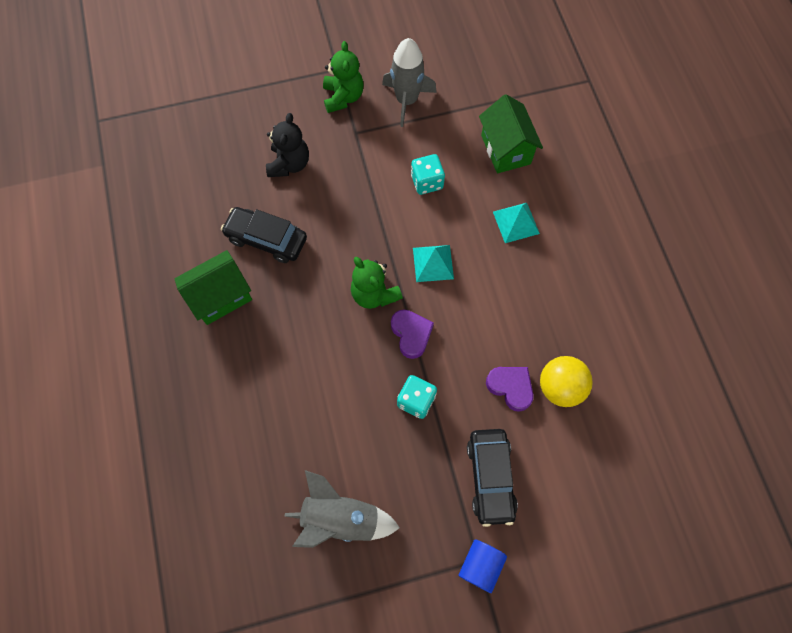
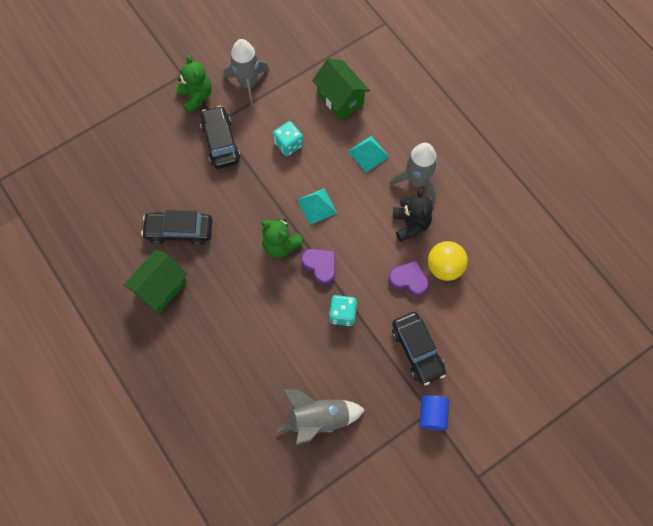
camera: 20 degrees left, 0 degrees up
black teddy bear [266,113,309,177] -> black teddy bear moved to [393,188,433,242]
none -> black car [200,106,240,169]
none -> grey rocket [390,143,438,202]

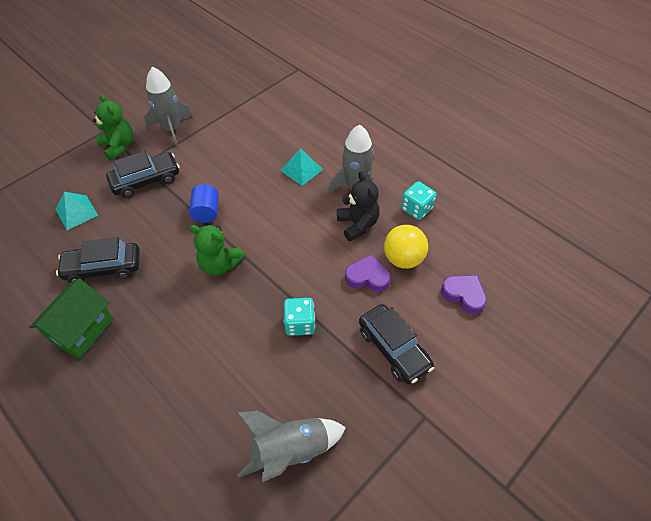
camera: 10 degrees left, 15 degrees down
black car [200,106,240,169] -> black car turned 90 degrees clockwise [106,151,180,198]
turquoise dice [273,121,303,156] -> turquoise dice moved to [401,181,436,220]
turquoise pyramid [297,188,337,225] -> turquoise pyramid moved to [55,192,98,230]
purple heart [302,249,335,285] -> purple heart moved to [441,275,487,314]
green house [312,58,370,120] -> none
blue cylinder [419,395,449,430] -> blue cylinder moved to [189,184,219,223]

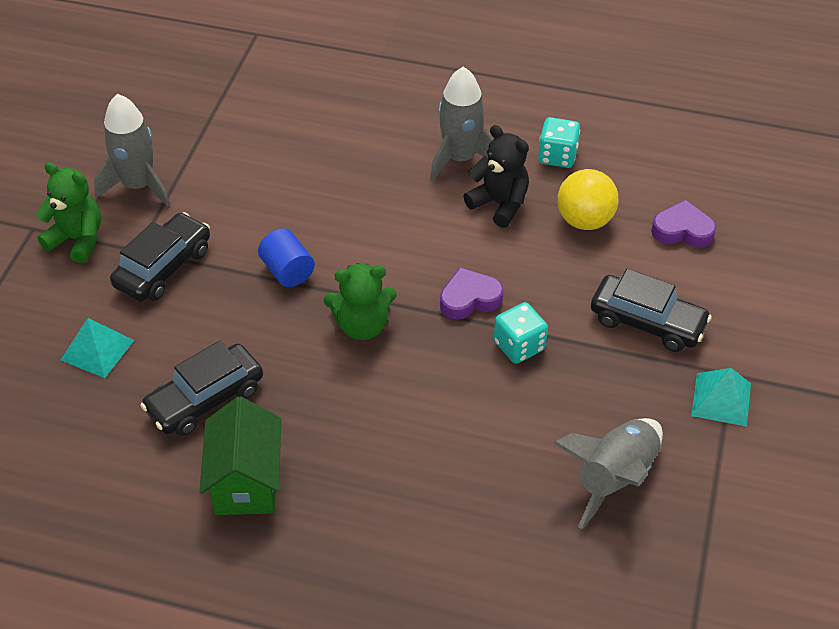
camera: 30 degrees left, 5 degrees down
turquoise pyramid [280,148,323,186] -> turquoise pyramid moved to [691,368,751,427]
purple heart [345,254,390,292] -> purple heart moved to [440,267,504,320]

